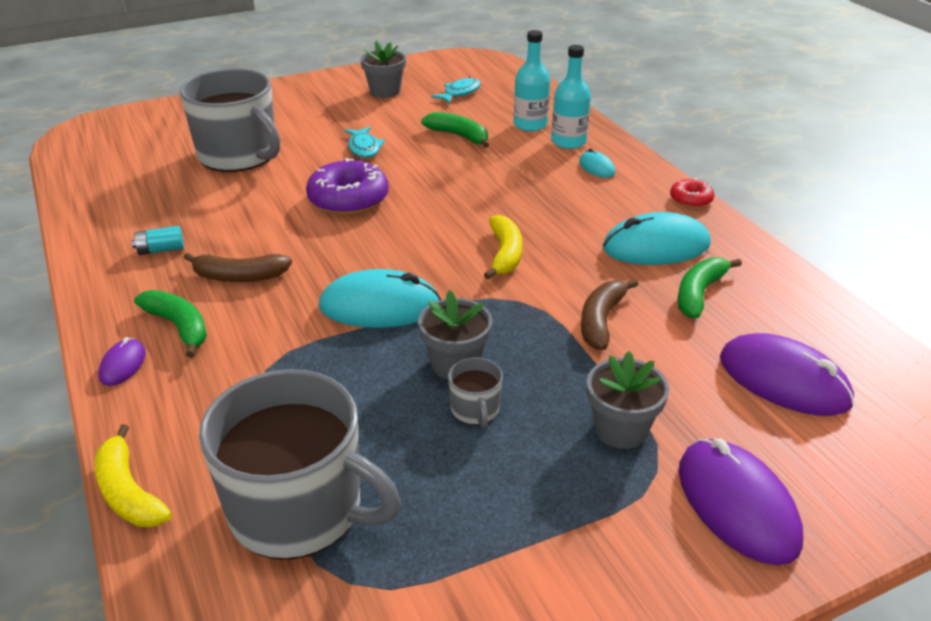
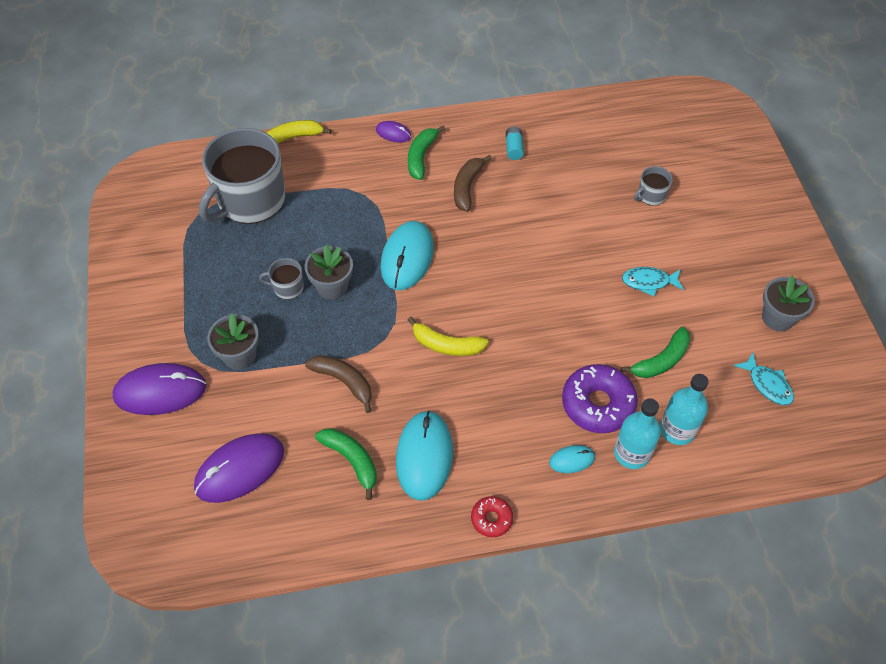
camera: 105 degrees right, 20 degrees up
green banana [134,290,207,358] -> green banana turned 135 degrees clockwise [408,125,445,180]
grey mug [180,69,280,172] -> grey mug [634,166,673,206], size x0.42
purple donut [306,158,389,215] -> purple donut moved to [562,364,638,433]

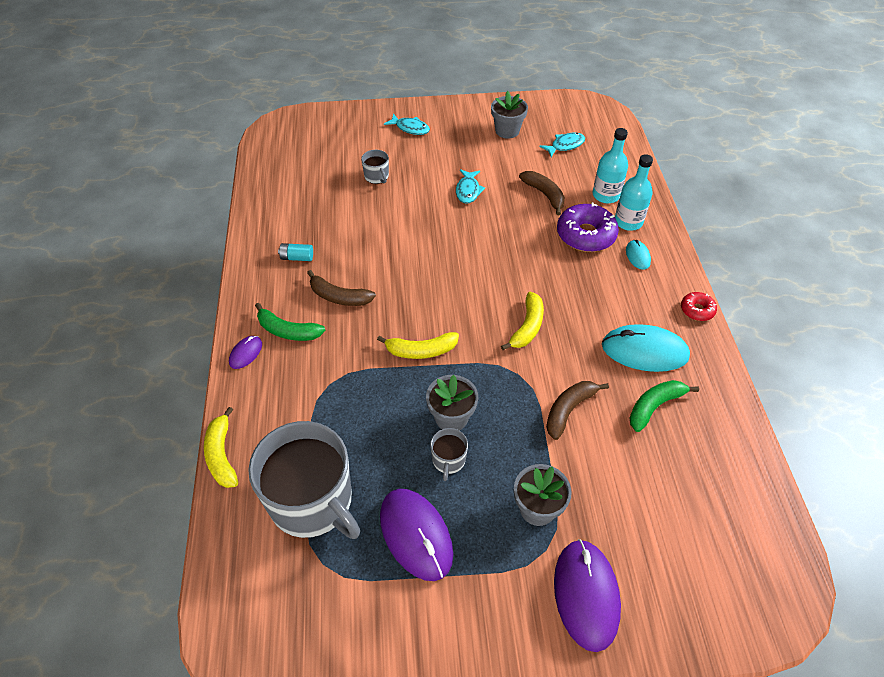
camera: 85 degrees left, 5 degrees down
purple mouse [194,433,284,503] -> purple mouse moved to [380,489,453,581]
turquoise mouse [380,221,434,290] -> yellow banana [377,332,459,359]
green banana [621,327,691,378] -> brown banana [519,171,565,215]
none -> turquoise fish [384,113,430,135]

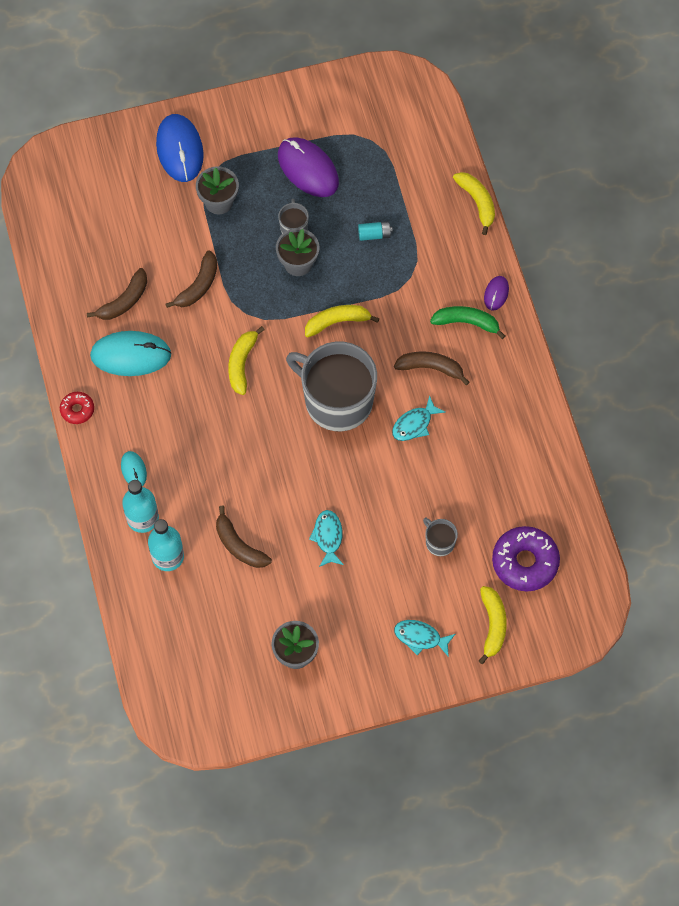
camera: 170 degrees right, 15 degrees up
grey mug [248,421,360,539] -> grey mug moved to [286,341,377,431]
turquoise battery [278,243,313,261] -> turquoise battery moved to [358,221,393,241]
turquoise fish [539,133,585,157] -> turquoise fish moved to [392,396,446,441]
purple mouse [554,539,621,652] -> blue mouse [156,114,204,182]
purple donut [557,203,619,252] -> purple donut moved to [492,526,560,591]
green banana [630,380,699,432] -> brown banana [87,268,147,320]
none -> yellow banana [479,586,507,664]

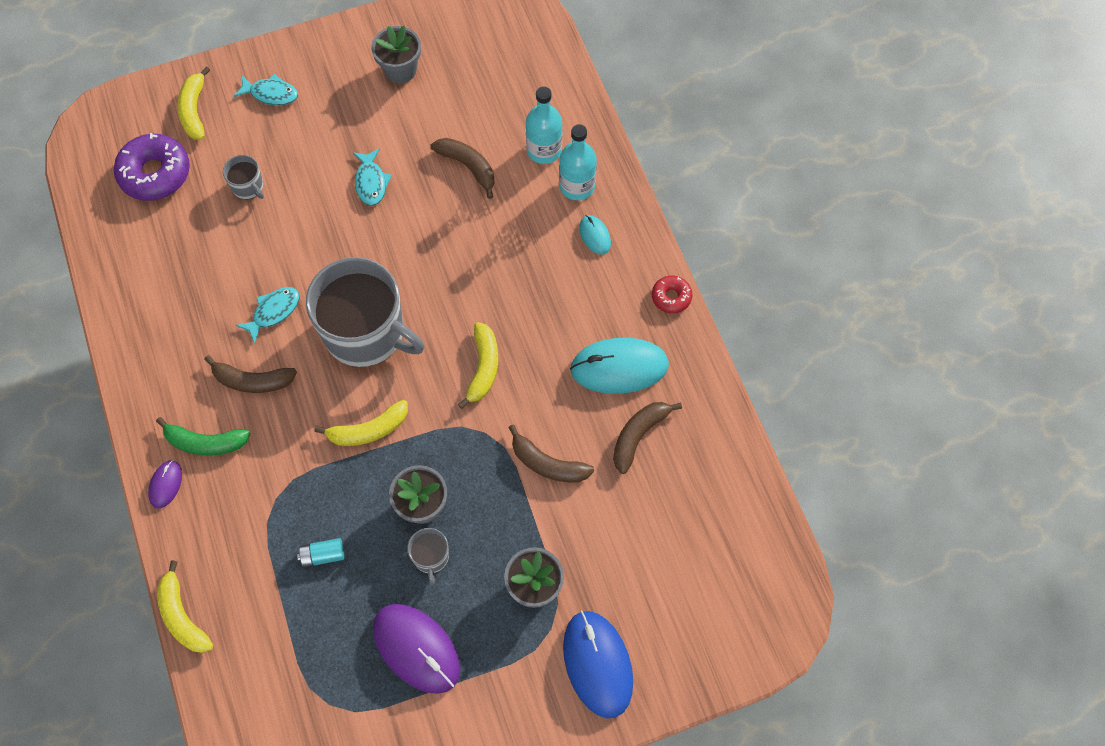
camera: 175 degrees right, 0 degrees up
brown banana [165,250,217,308] -> brown banana turned 90 degrees counterclockwise [508,425,594,483]

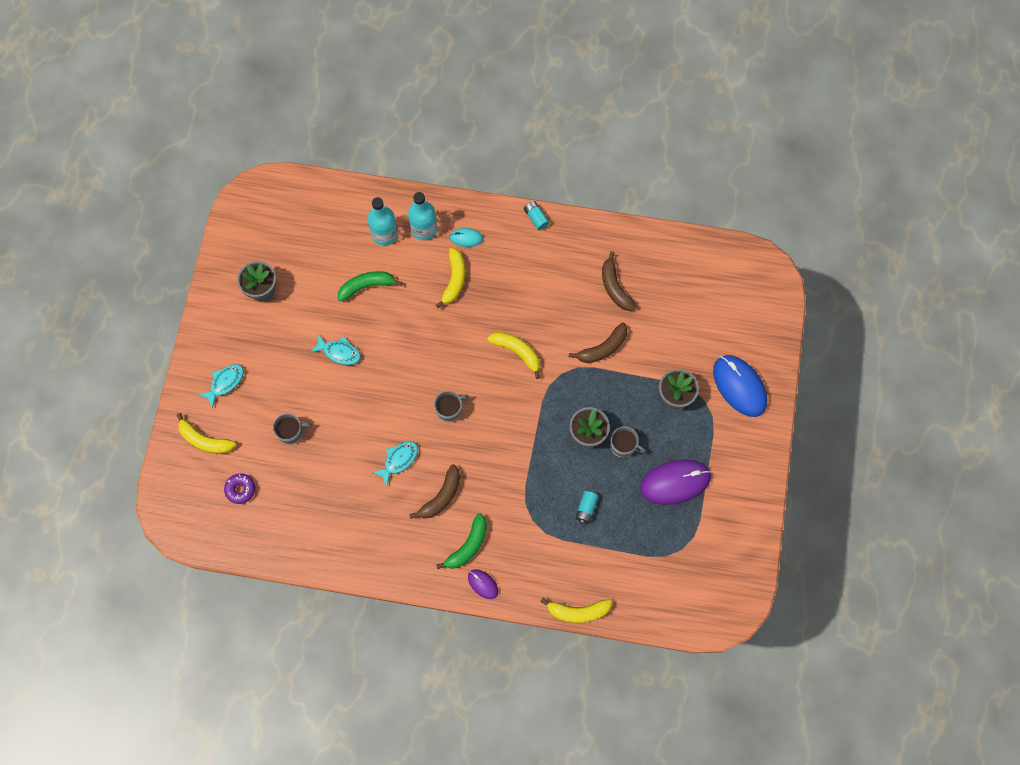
camera: 60 degrees left, 5 degrees up
purple donut [114,133,190,201] -> purple donut [224,473,255,504], size x0.53
turquoise fish [236,287,299,343] -> turquoise fish turned 60 degrees clockwise [373,441,418,486]
grey mug [306,257,424,367] -> grey mug [434,391,469,422], size x0.42
yellow banana [315,400,408,446] -> yellow banana moved to [436,248,465,308]
brown banana [431,138,494,199] -> green banana [338,271,403,302]
blue mouse [563,610,633,718] -> blue mouse turned 45 degrees clockwise [713,355,767,417]
turquoise mouse [570,338,669,394] -> none
red donut [652,275,693,313] -> turquoise battery [524,201,550,230]

